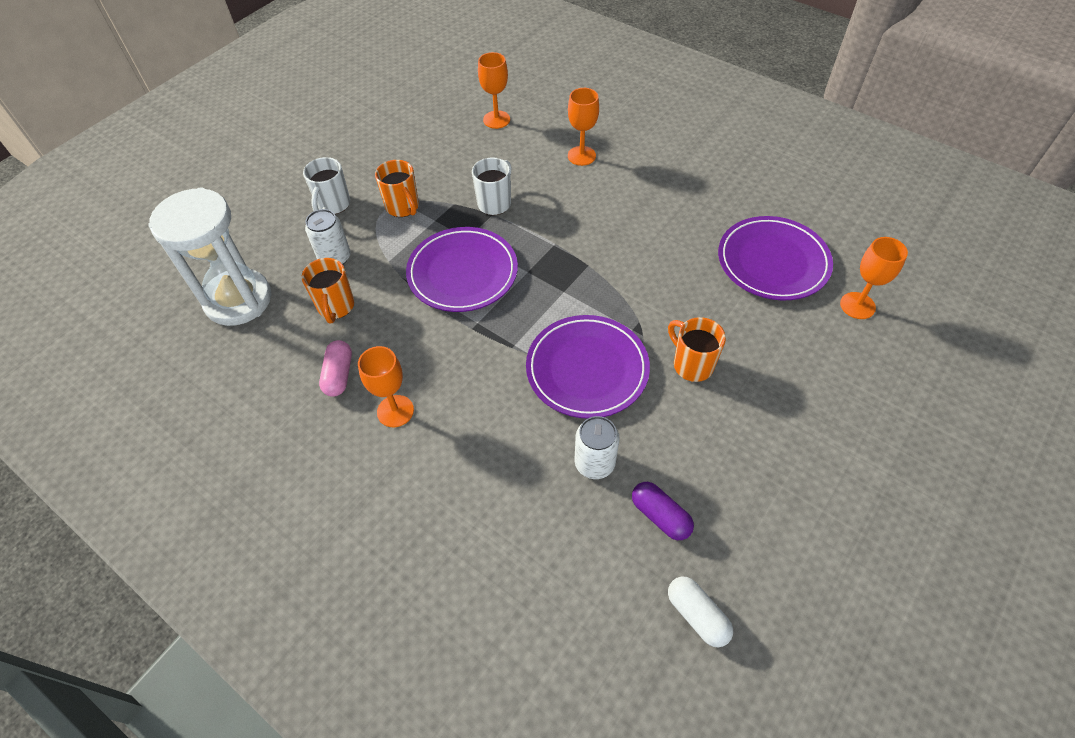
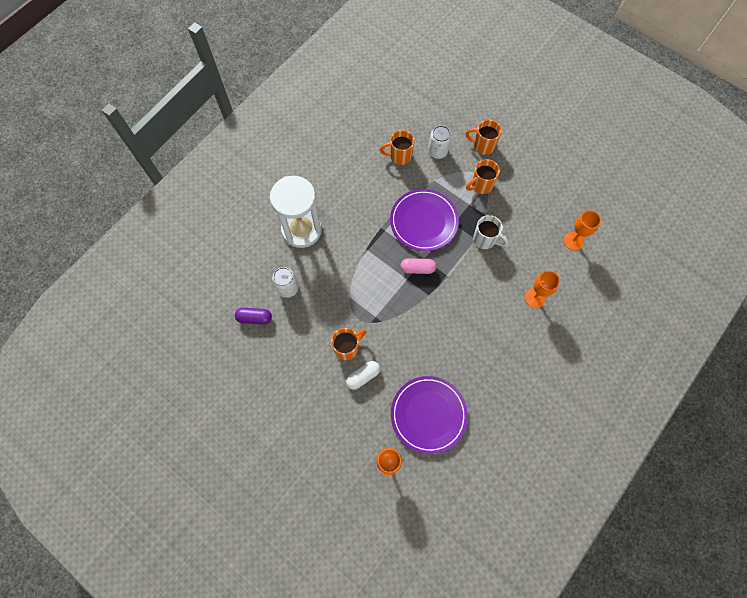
camera: 90 degrees right, 15 degrees up
white hourglass [148,187,271,326] -> white hourglass moved to [270,176,322,248]
white mug [303,157,350,214] -> orange mug [465,120,502,155]
pink capsule [319,340,352,397] -> pink capsule moved to [400,258,436,274]
orange goblet [358,346,414,427] -> none
purple plate [526,315,650,418] -> none
purple capsule [632,482,694,540] -> purple capsule turned 45 degrees clockwise [235,308,272,324]
white capsule [668,576,733,647] -> white capsule moved to [346,361,380,390]

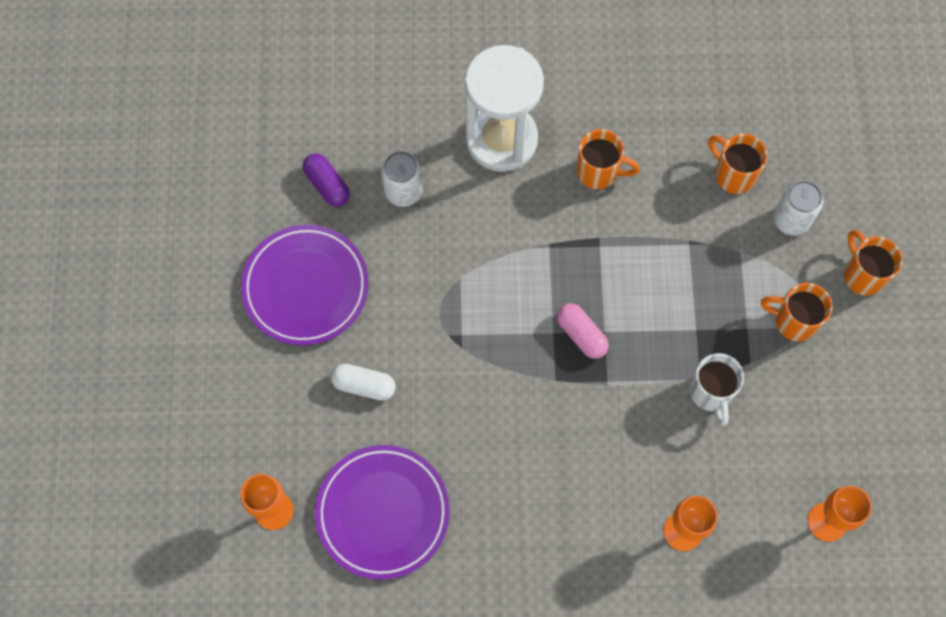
camera: 50 degrees right, 0 degrees up
orange mug [331,328,366,360] -> orange mug moved to [577,129,640,189]
purple plate [390,189,459,251] -> purple plate moved to [241,225,369,345]

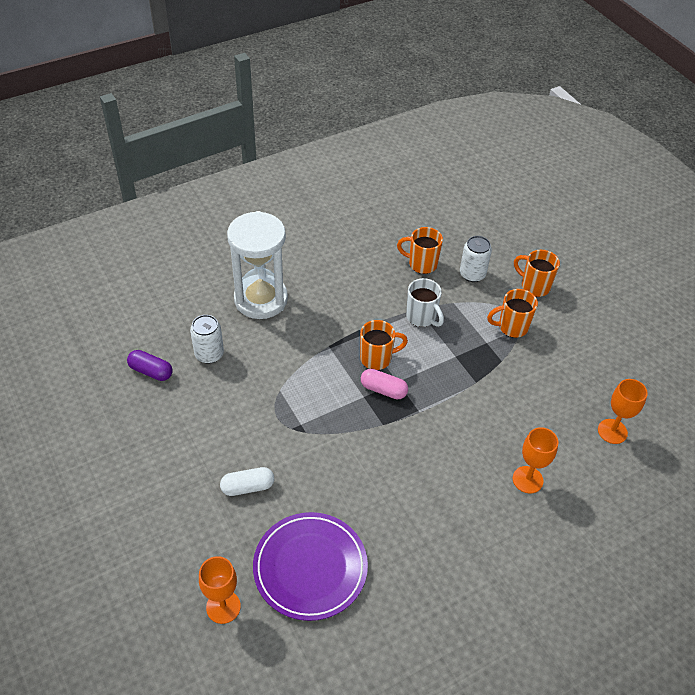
camera: 30 degrees left, 20 degrees down
purple plate [241,225,369,345] -> none
orange mug [577,129,640,189] -> orange mug moved to [360,320,408,370]
white mug [690,353,744,426] -> white mug moved to [406,278,444,327]

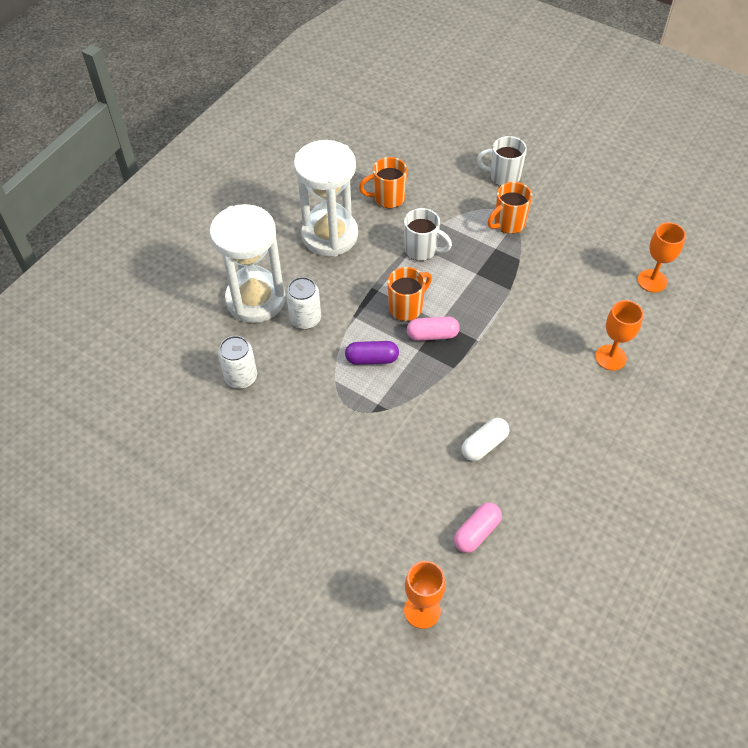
camera: 25 degrees left, 5 degrees up
purple capsule [127,350,173,381] -> purple capsule moved to [345,341,399,365]
white capsule [220,467,274,496] -> white capsule moved to [462,418,509,461]
purple plate [253,512,368,621] -> pink capsule [454,503,502,553]
white can [460,236,492,282] -> white can moved to [286,277,321,329]
orange mug [514,250,560,297] -> white mug [477,136,527,186]
none -> white hourglass [294,140,358,257]

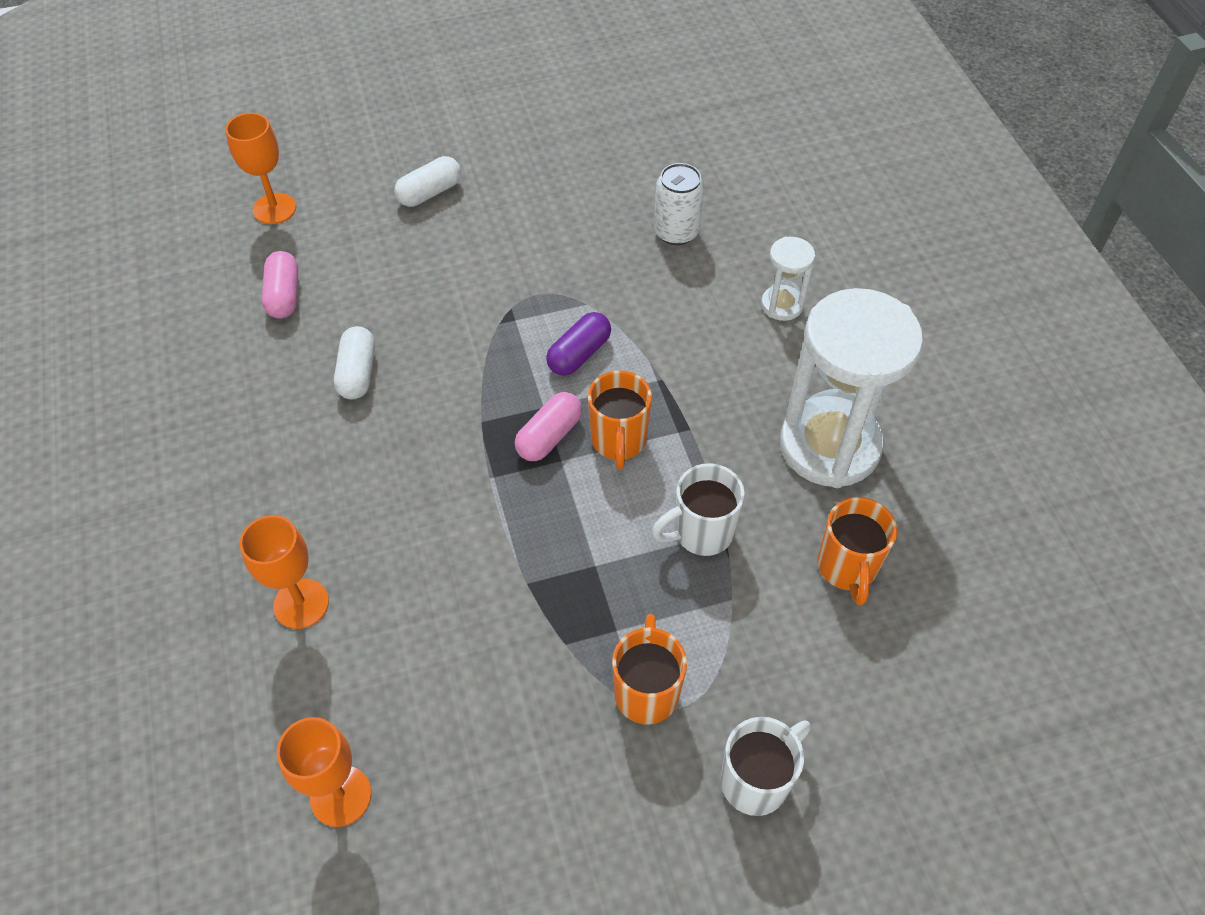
camera: 130 degrees right, 0 degrees up
white hourglass [210,204,285,323] -> white hourglass [761,237,815,321], size x0.46
white can [286,277,321,329] -> none
orange mug [359,157,407,208] -> orange mug turned 150 degrees clockwise [818,497,897,605]
none -> white capsule [394,156,461,207]

